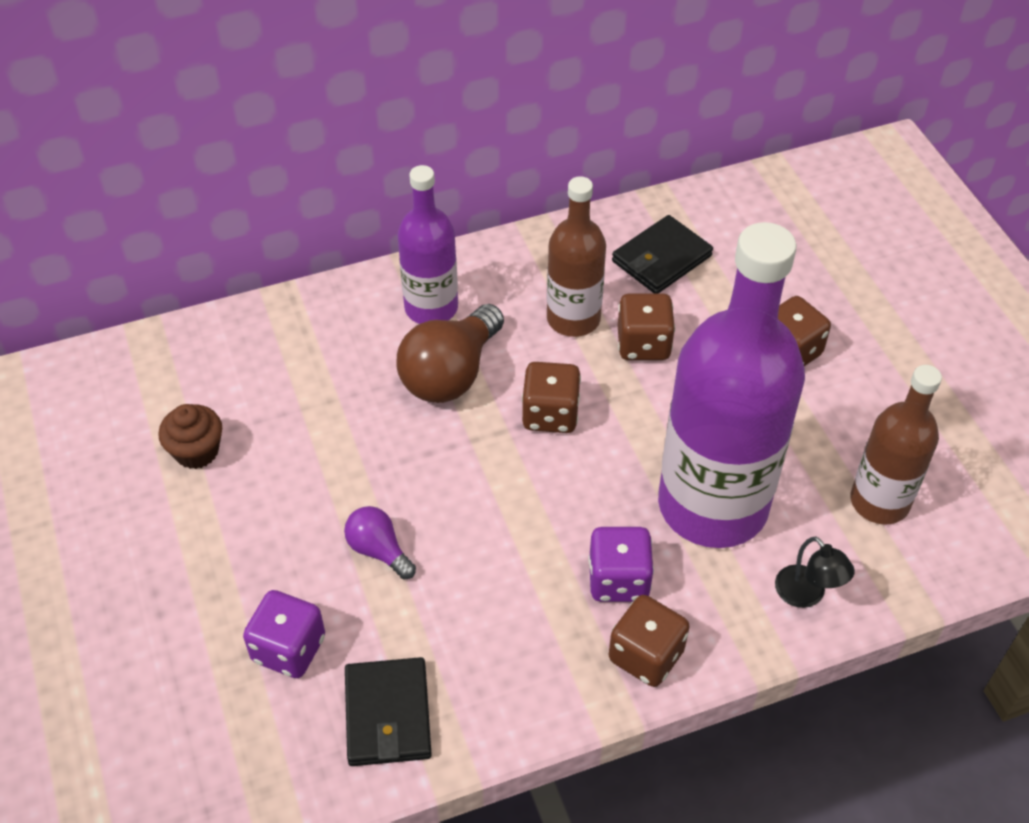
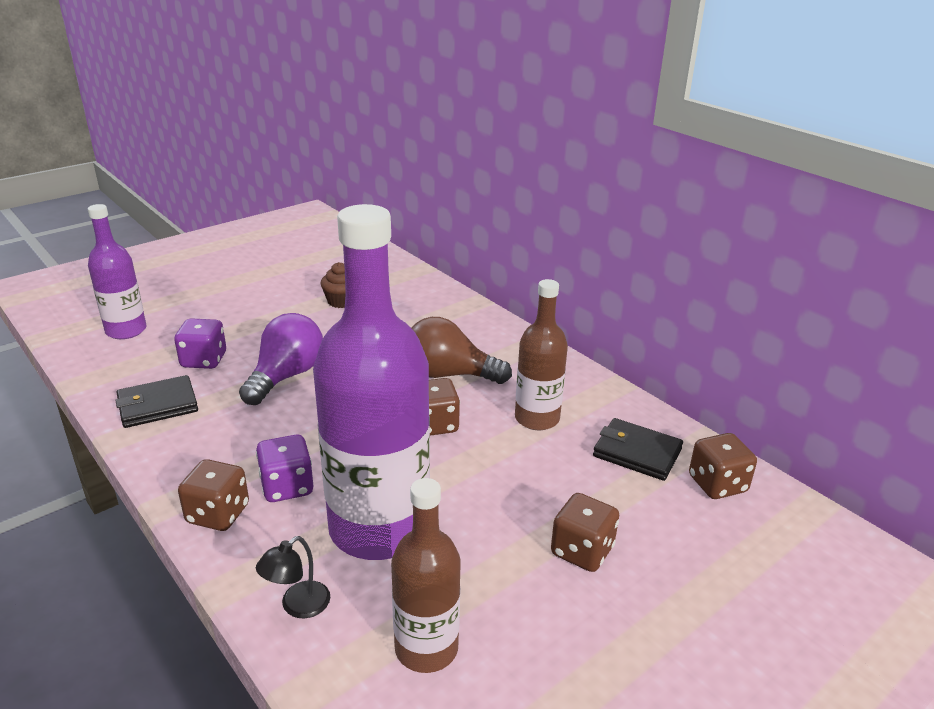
camera: 70 degrees right, 20 degrees down
purple light bulb [344,506,416,580] -> purple light bulb [239,313,323,405], size x1.84
purple bottle [397,165,458,324] -> purple bottle moved to [88,204,146,339]
brown dice [618,293,675,360] -> brown dice moved to [689,433,757,499]

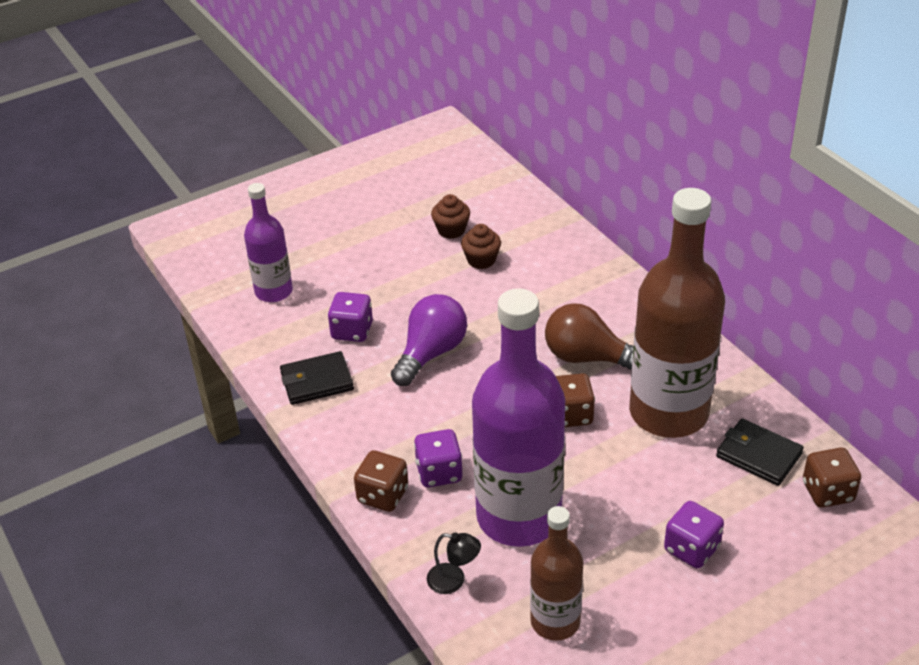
camera: 10 degrees right, 10 degrees up
black lamp [256,536,330,618] -> black lamp turned 120 degrees counterclockwise [427,532,481,594]
brown bottle [515,279,568,430] -> brown bottle [629,188,725,438], size x1.85
brown dice [551,493,619,572] -> purple dice [664,501,724,568]
none -> brown cupcake [431,194,470,239]

